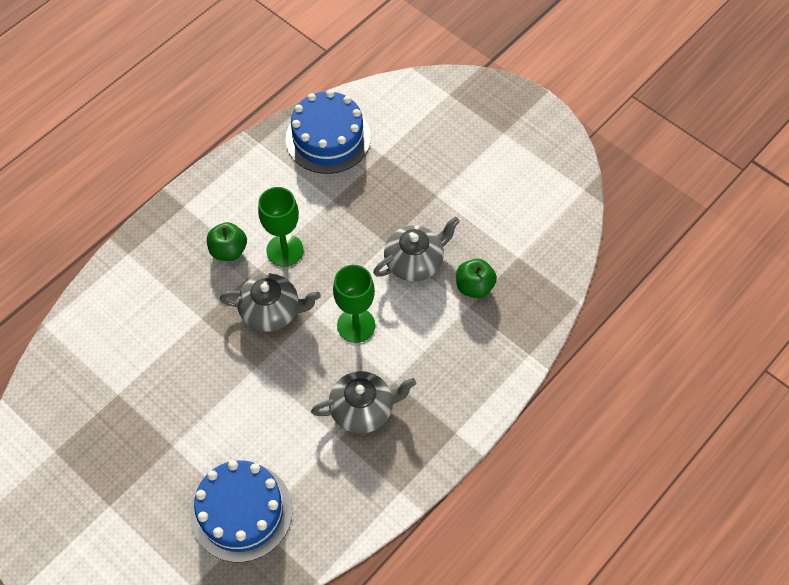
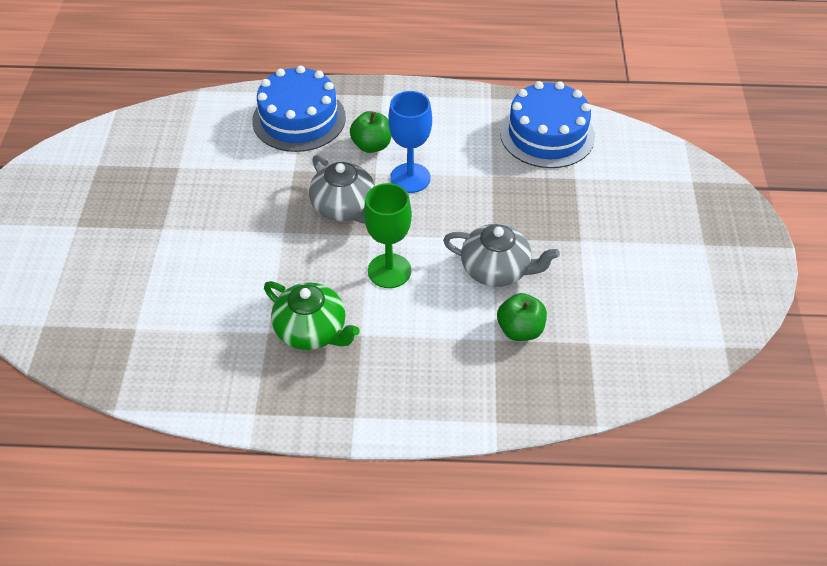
camera: 50 degrees right, 10 degrees down
blue cake [190,460,293,562] -> blue cake moved to [252,65,346,152]
green goblet [258,187,303,267] -> blue goblet [388,91,432,193]
grey teapot [311,371,416,434] -> green teapot [264,281,360,350]

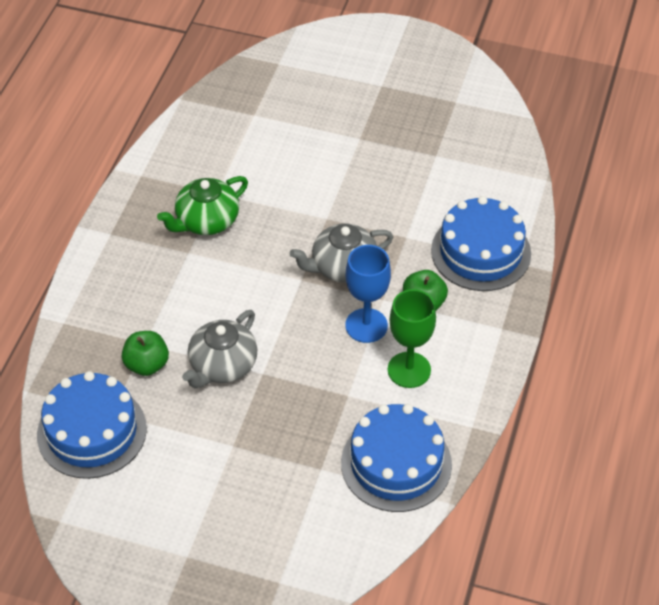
camera: 105 degrees right, 0 degrees up
green goblet [364,183,412,288] -> green goblet moved to [388,289,436,388]
none -> blue cake [37,371,147,479]

